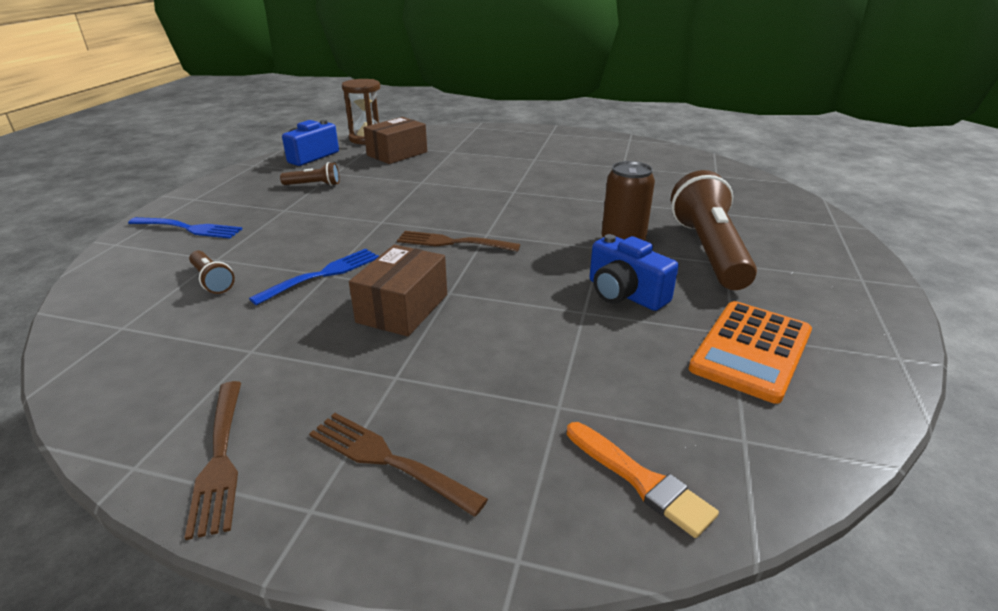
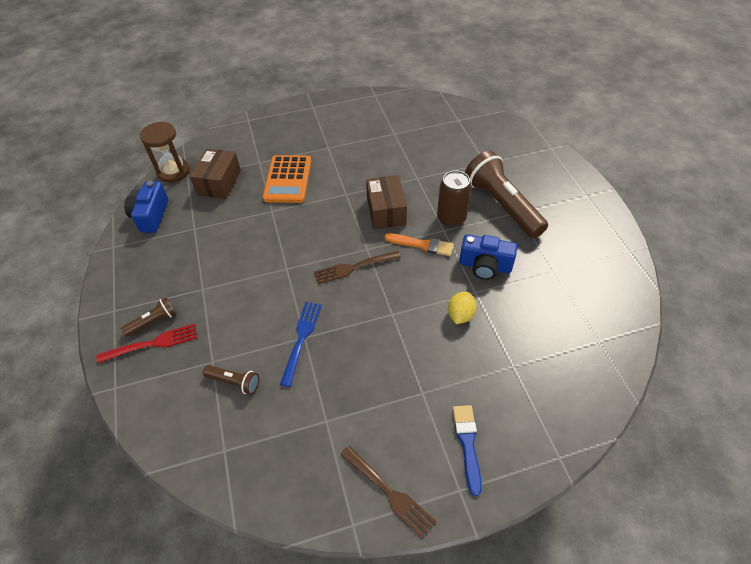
camera: 30 degrees left, 20 degrees up
blue fork [128,217,242,239] -> red fork [96,323,198,363]
brown flashlight [280,162,340,186] -> brown flashlight moved to [121,297,176,337]
brown fork [309,413,488,517] -> blue brush [453,405,482,496]
brown box [349,245,447,336] -> brown box moved to [366,175,407,229]
orange brush [567,422,719,538] -> orange brush moved to [384,233,454,256]
orange calculator [689,301,812,404] -> orange calculator moved to [263,155,311,203]
none -> yellow lemon [448,292,477,324]

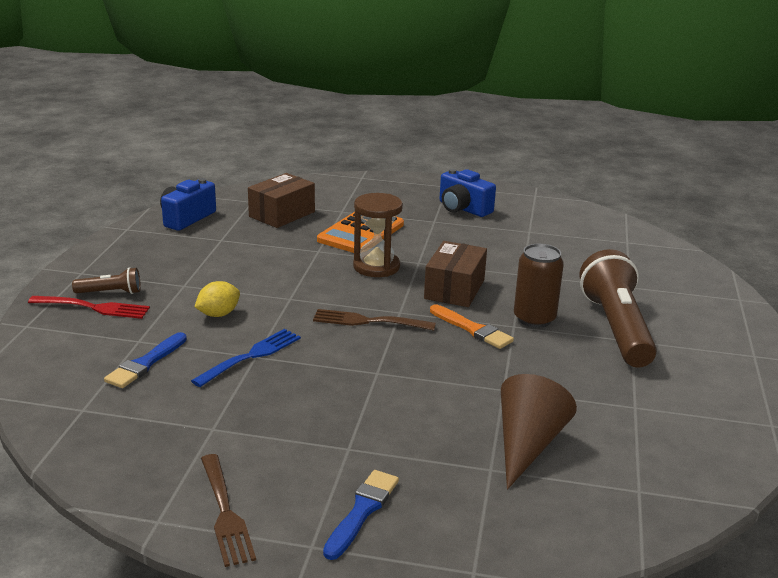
camera: 25 degrees right, 25 degrees down
brown hourglass [140,121,190,183] -> brown hourglass moved to [353,193,403,277]
brown flashlight [203,365,259,395] -> blue brush [104,332,187,388]
yellow lemon [448,292,477,324] -> yellow lemon moved to [195,281,240,317]
blue camera [459,234,517,280] -> blue camera moved to [440,169,496,217]
none -> brown cone [501,374,577,490]

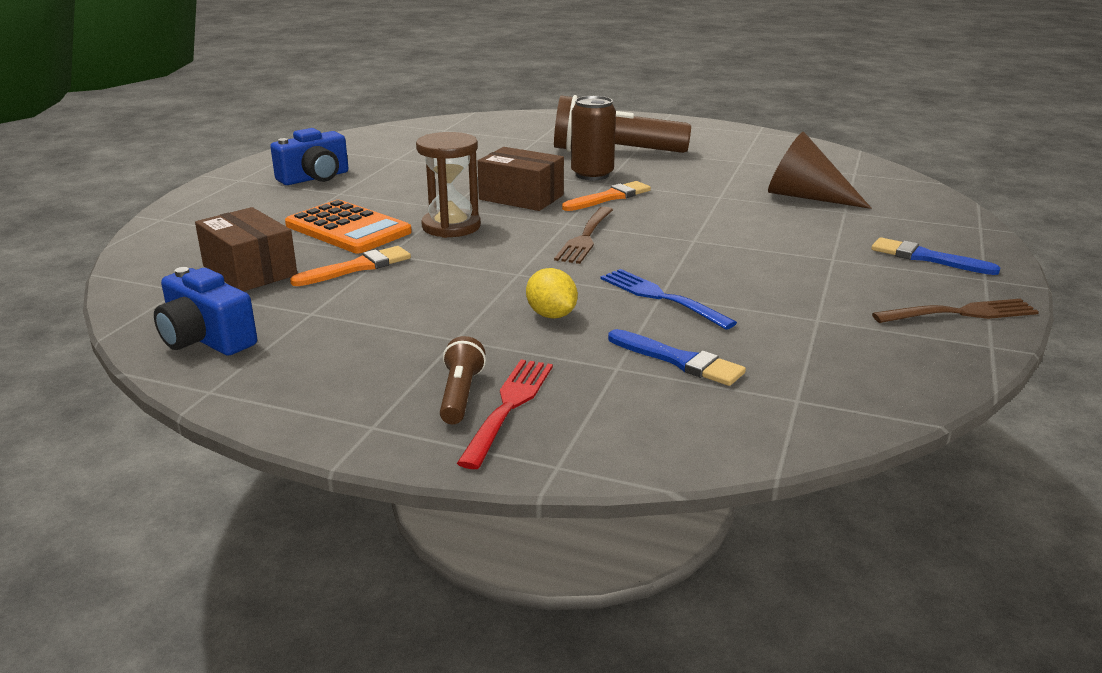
camera: 80 degrees left, 0 degrees up
none -> orange brush [290,246,411,286]

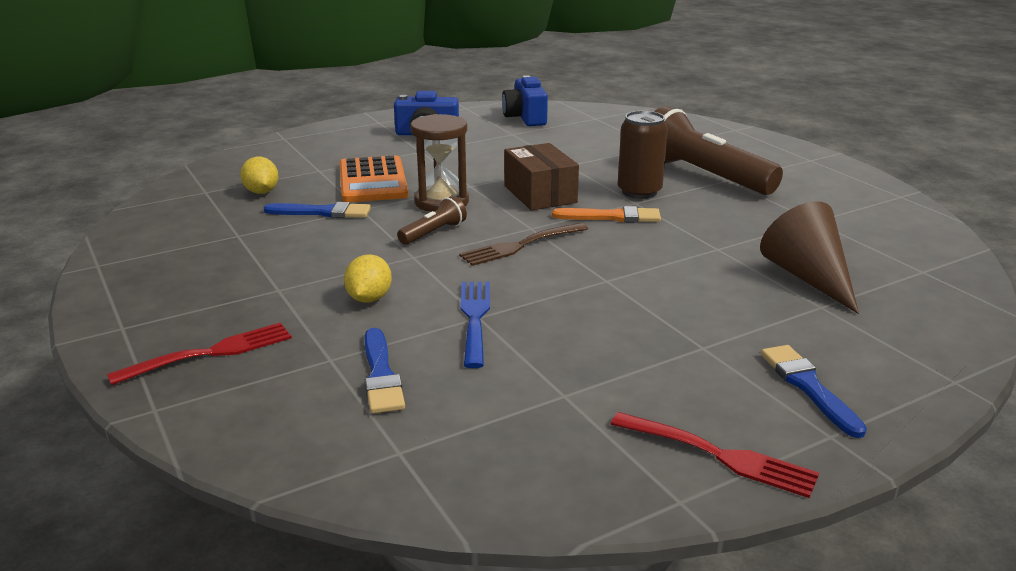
camera: 40 degrees right, 0 degrees up
blue camera [154,267,257,356] -> blue camera moved to [502,75,548,126]
brown box [195,207,297,291] -> yellow lemon [240,157,278,194]
orange brush [290,246,411,286] -> blue brush [264,202,371,218]
brown flashlight [440,336,486,425] -> brown flashlight moved to [397,196,467,245]
brown fork [872,299,1039,323] -> red fork [611,412,819,498]

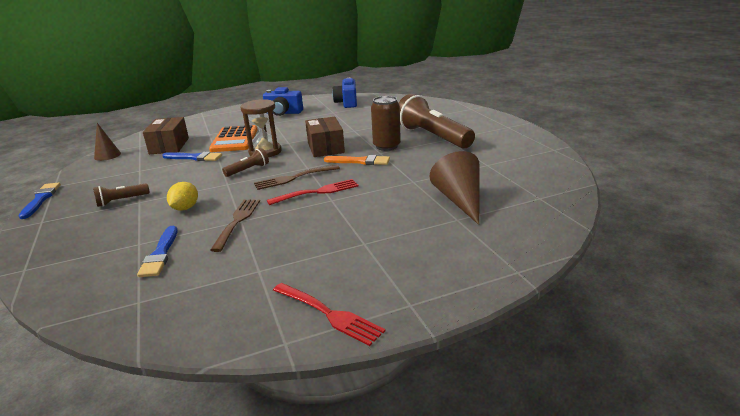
camera: 10 degrees right, 0 degrees up
red fork [107,322,292,385] -> red fork moved to [267,179,359,205]
yellow lemon [240,157,278,194] -> brown box [143,117,189,154]
blue fork [460,282,490,368] -> brown fork [210,199,260,252]
blue brush [761,345,867,438] -> blue brush moved to [19,183,61,219]
none -> brown flashlight [93,184,150,207]
none -> brown cone [94,123,121,161]

